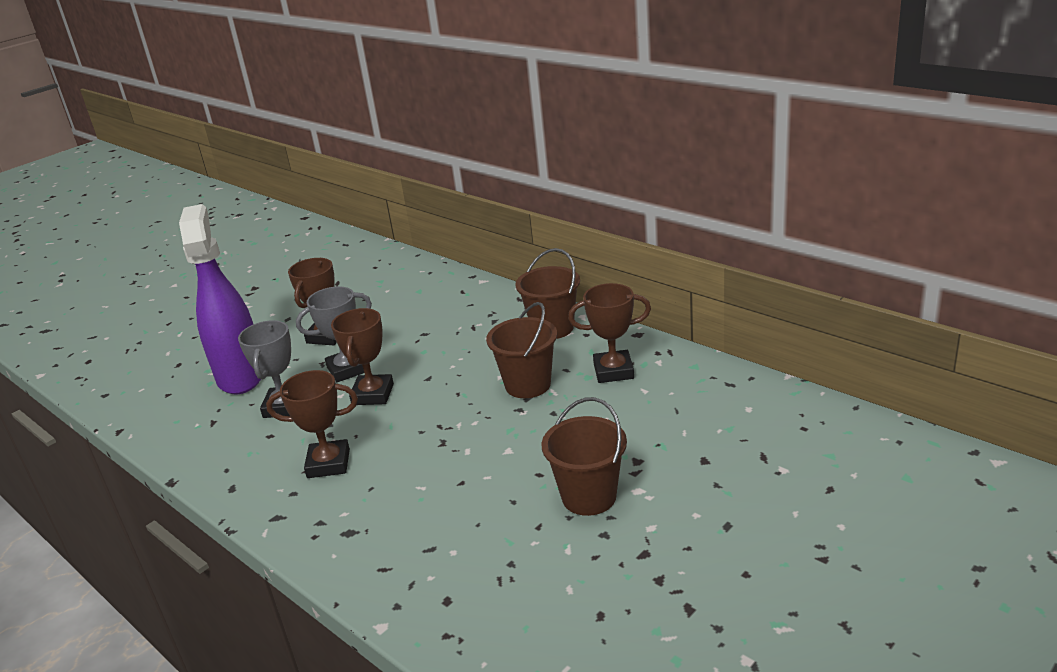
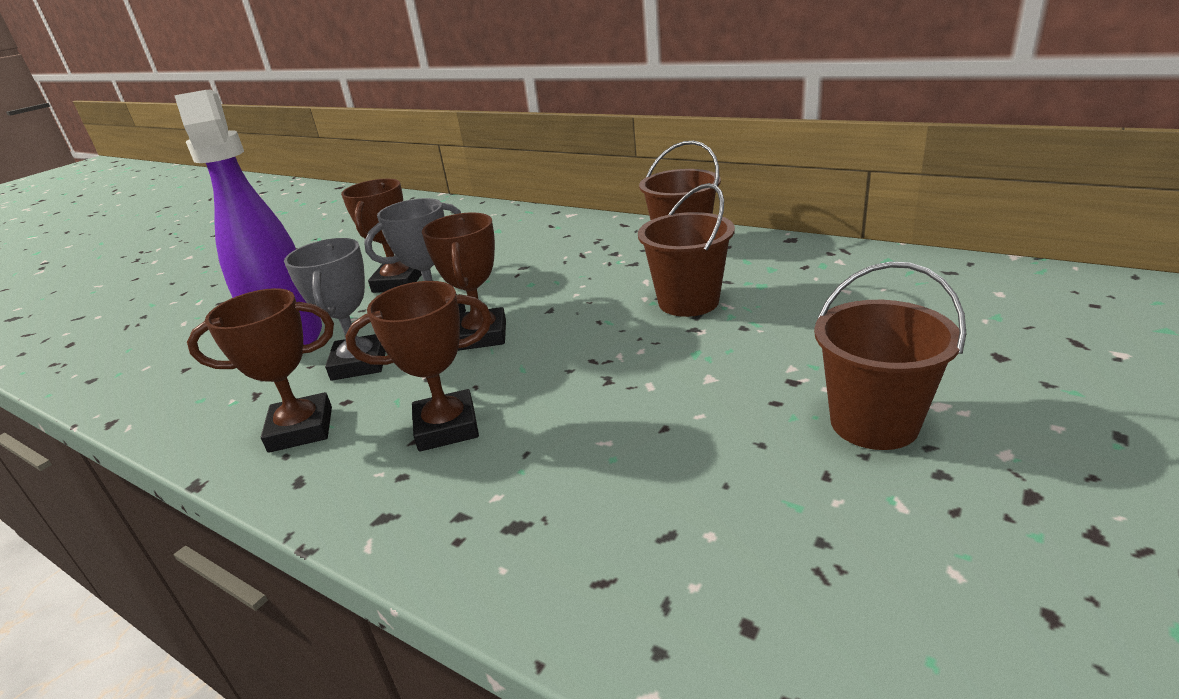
camera: 10 degrees left, 0 degrees up
brown trophy [568,283,651,383] -> brown trophy moved to [187,288,334,453]

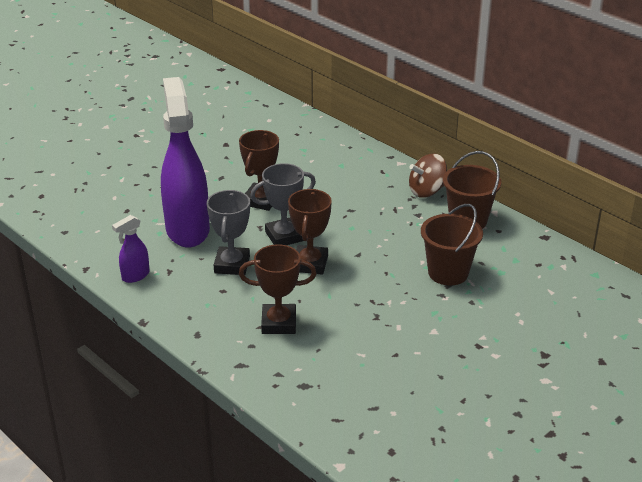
camera: 10 degrees right, 5 degrees up
brown trophy [187,288,334,453] -> none
brown bucket [814,262,966,450] -> none
none -> purple spray bottle [112,215,150,283]
none -> brown spinning top [409,154,447,198]

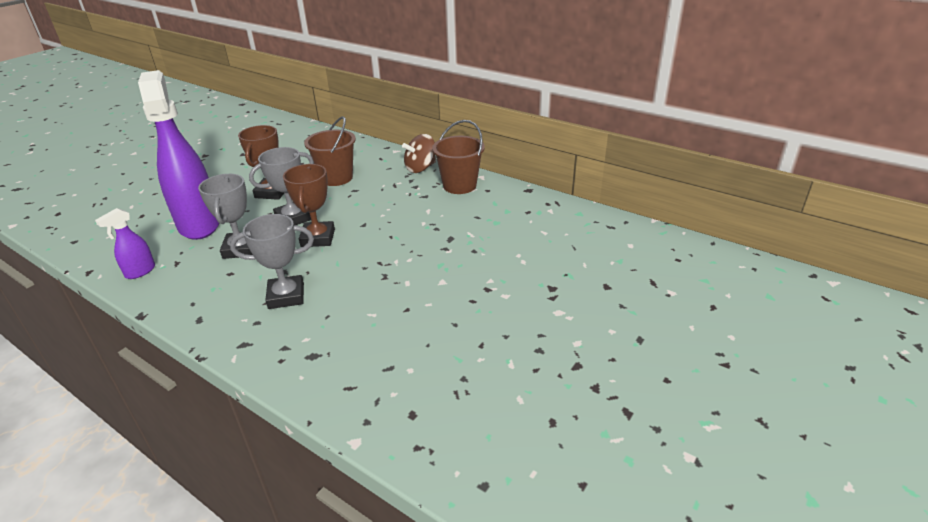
camera: 10 degrees left, 0 degrees up
brown trophy [239,244,316,334] -> grey trophy [230,214,314,309]
brown bucket [421,204,483,286] -> brown bucket moved to [304,116,356,186]

